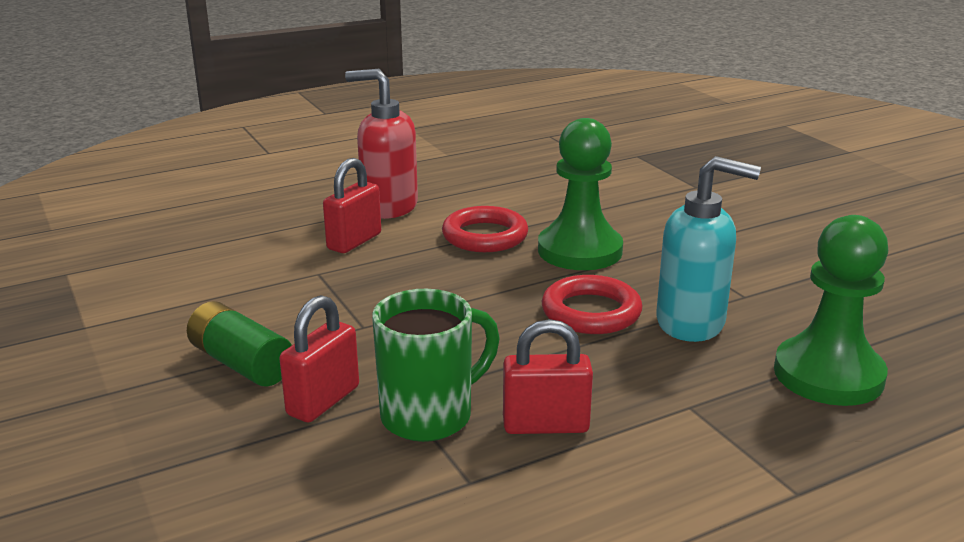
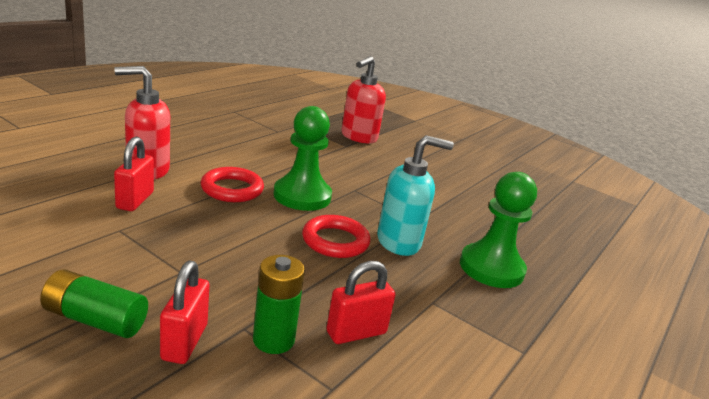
camera: 30 degrees left, 0 degrees up
green mug [372,289,500,442] -> green battery [253,255,305,354]
none -> red soap dispenser [341,56,386,143]

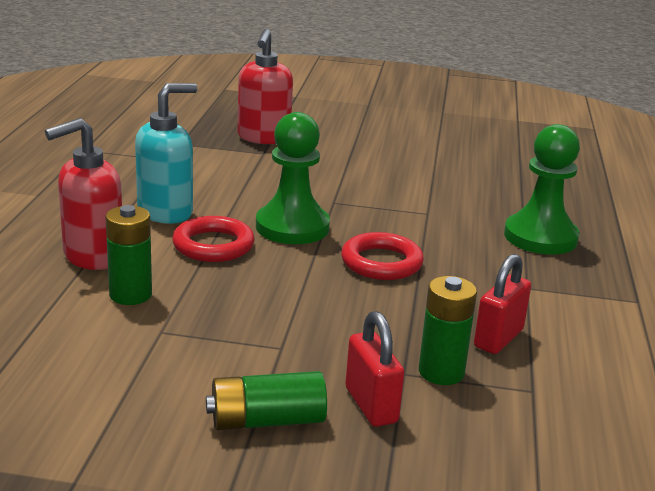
camera: 25 degrees left, 0 degrees up
red padlock [114,137,154,211] -> green battery [105,205,152,305]
turquoise soap dispenser [377,135,454,256] -> turquoise soap dispenser moved to [135,83,197,224]

